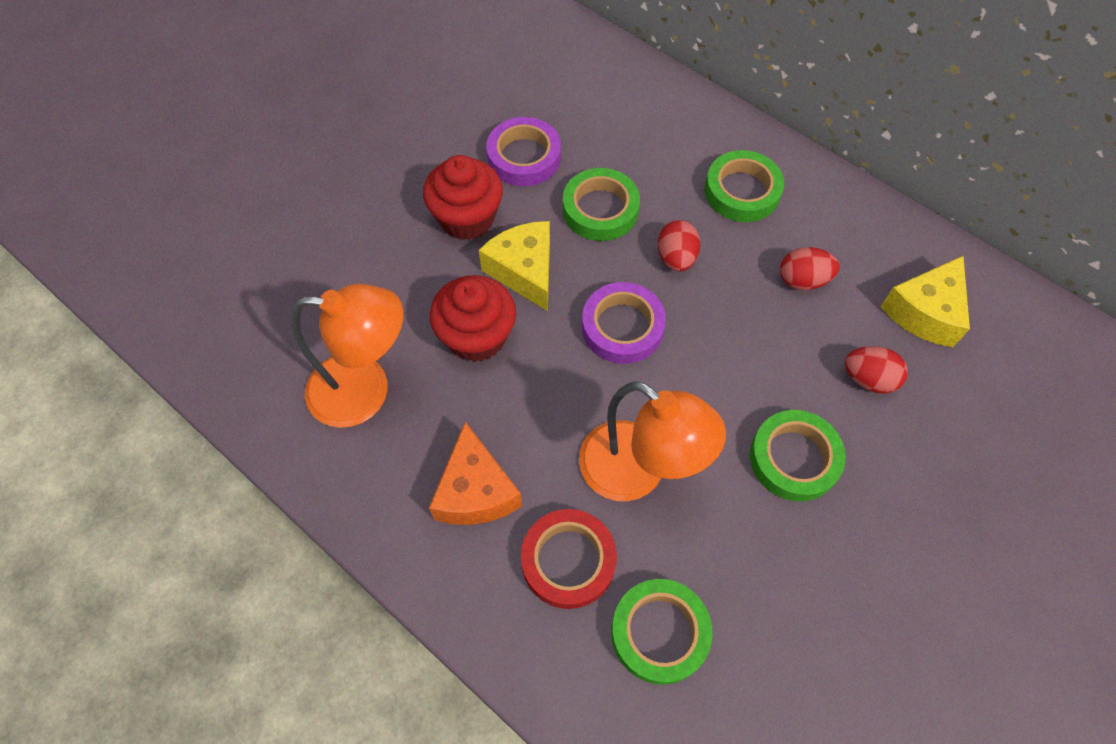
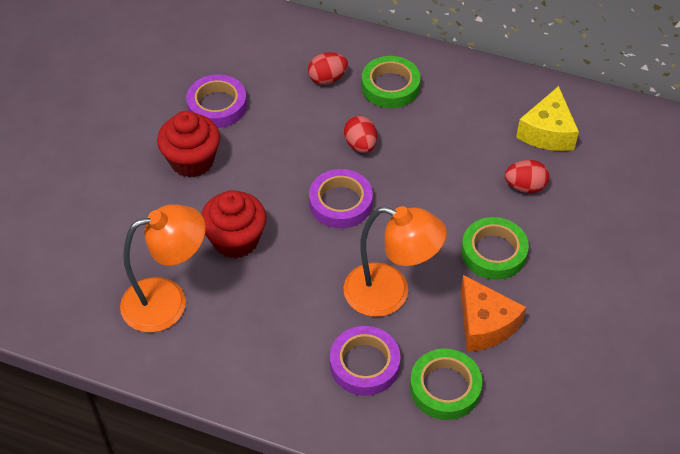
camera: 20 degrees left, 10 degrees down
orange cheese [429,422,522,525] -> orange cheese moved to [461,275,526,352]
yellow cheese [478,221,550,311] -> none
red tape [521,509,617,609] -> purple tape [330,326,401,396]
green tape [563,168,640,241] -> none
red egg [780,247,839,290] -> red egg moved to [308,52,348,85]

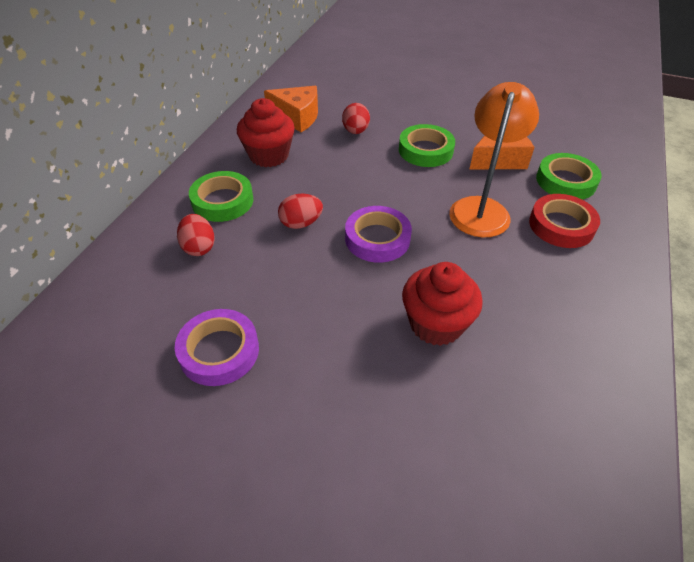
camera: 90 degrees left, 5 degrees down
orange lamp [120,204,206,333] -> none
red cupcake [157,111,220,177] -> red cupcake moved to [237,98,295,167]
purple tape [330,326,401,396] -> red tape [529,194,600,248]
yellow cheese [516,86,579,151] -> orange cheese [264,86,318,132]

